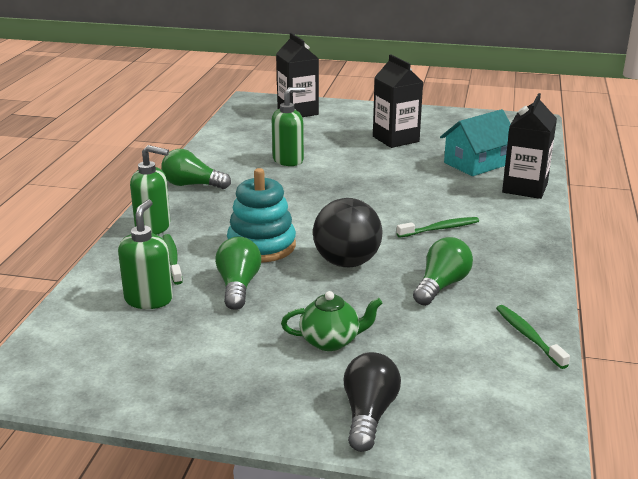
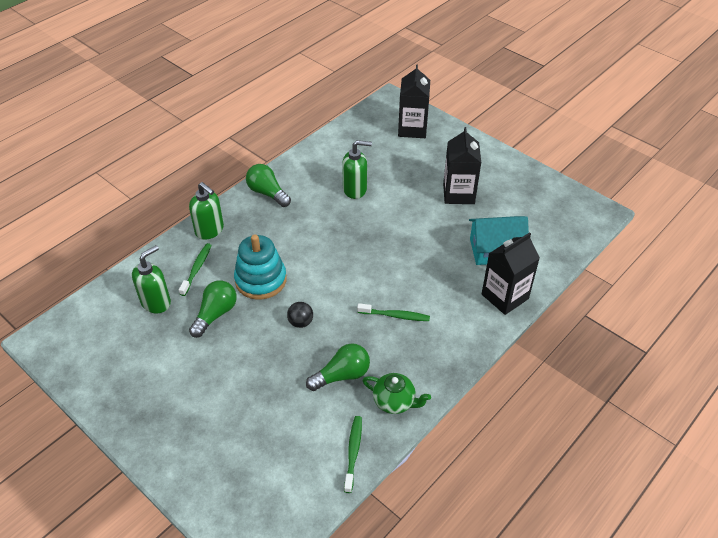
camera: 30 degrees right, 20 degrees up
green teapot [281,291,382,351] -> green teapot moved to [362,373,431,414]
black ball [313,198,383,267] -> black ball [287,302,313,328], size x0.50
black light bulb [344,352,401,452] -> none

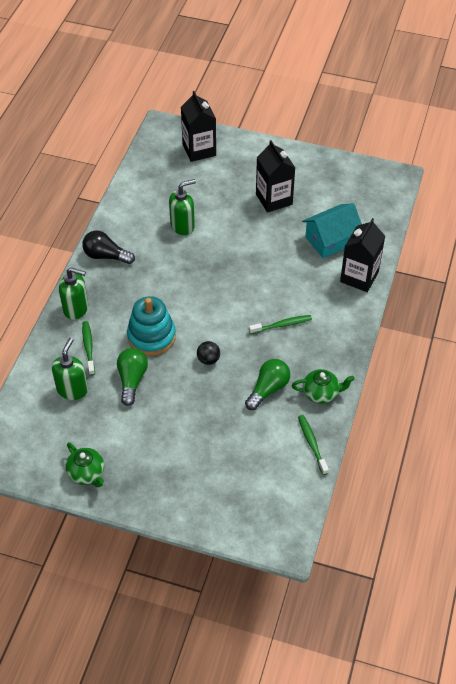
camera: 25 degrees left, 5 degrees up
green light bulb [246,164,291,207] -> black light bulb [82,230,135,264]
none -> green teapot [66,442,104,487]

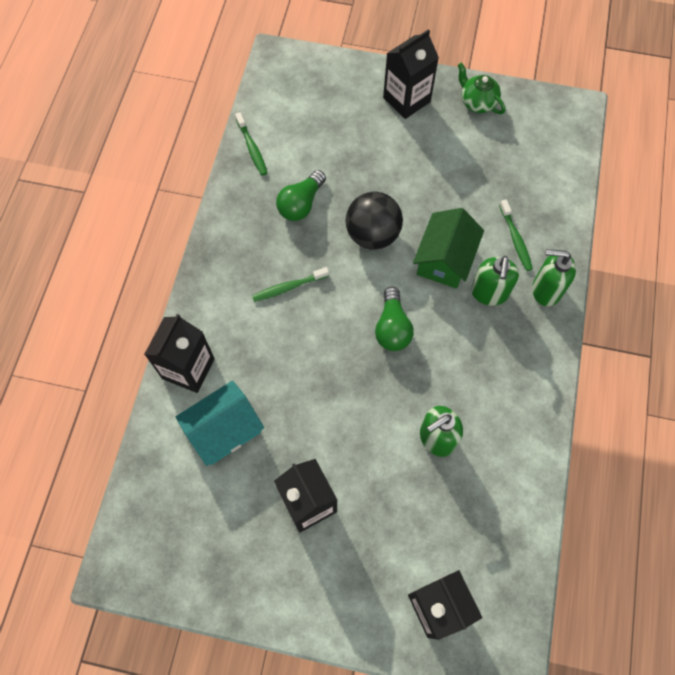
camera: 175 degrees right, 15 degrees up
green soap dispenser [52,338,88,400] -> green soap dispenser moved to [471,256,519,306]
black light bulb [82,230,135,264] -> none
green light bulb [117,348,148,406] -> green light bulb moved to [375,287,414,351]
turquoise stacking toy [127,296,176,356] -> green house [413,208,484,289]
black ball [197,341,220,365] -> black ball [346,192,403,250], size x2.01
green teapot [292,369,355,404] -> none
none -> black carton [383,29,439,119]

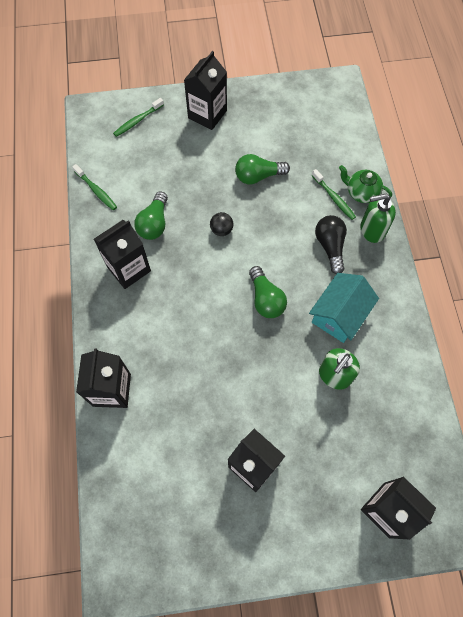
camera: 20 degrees left, 0 degrees up
turquoise house [176,381,264,466] -> turquoise house moved to [309,273,379,343]
green toothbrush [252,267,329,302] -> green toothbrush moved to [113,98,164,137]
black ball [346,192,403,250] -> black ball [210,212,233,236], size x0.50
green house [413,208,484,289] -> none
green teapot [458,63,506,114] -> green teapot moved to [339,165,392,203]
green soap dispenser [471,256,519,306] -> black light bulb [315,215,347,274]
none -> black carton [94,220,151,289]
none -> green light bulb [235,154,290,184]

